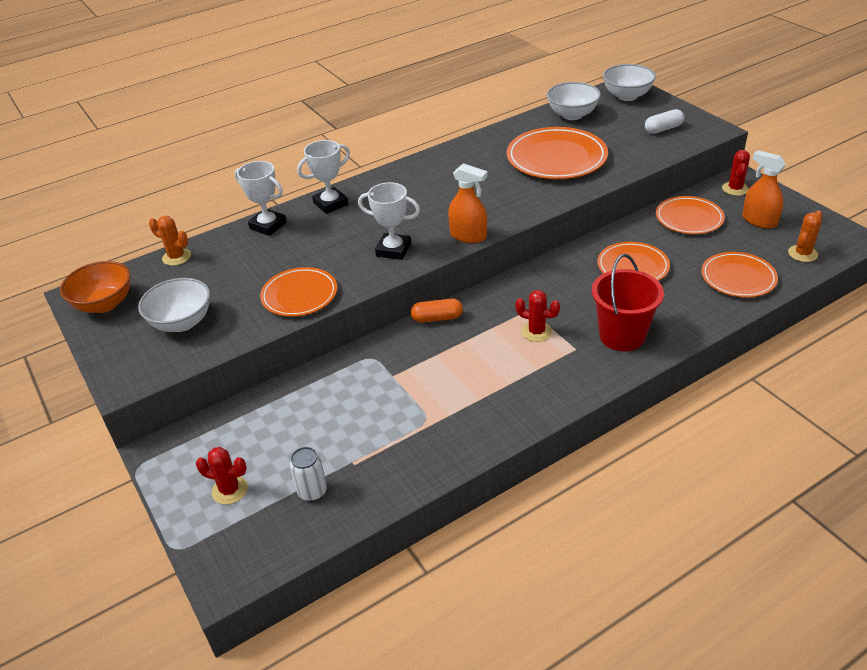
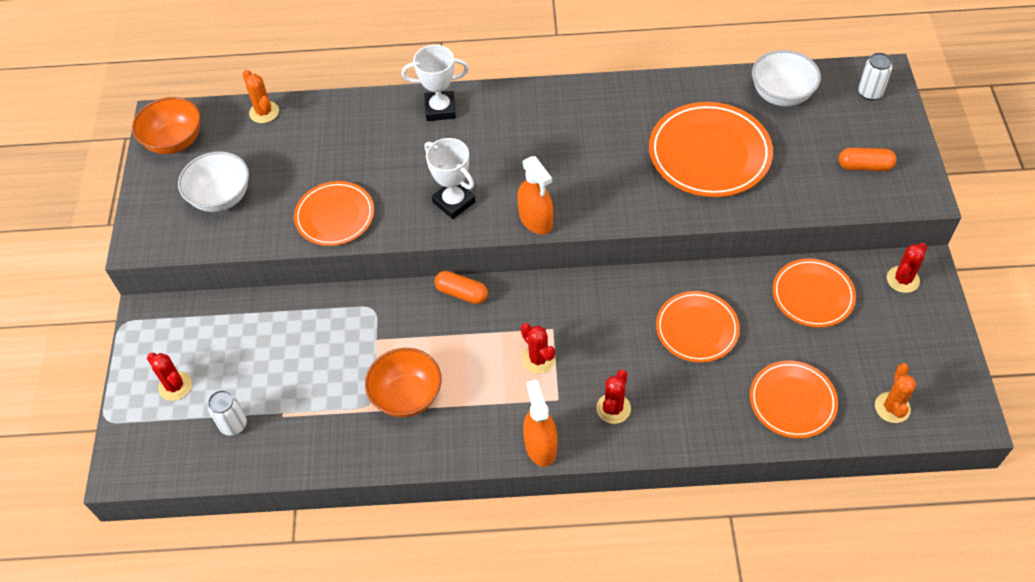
camera: 30 degrees right, 15 degrees up
white trophy [235,161,287,236] -> none
red bucket [592,254,664,351] -> red cactus [596,370,631,424]
white bowl [603,64,656,101] -> white can [858,53,893,100]
white capsule [645,109,684,134] -> orange capsule [839,148,897,171]
orange spray bottle [742,150,786,229] -> orange spray bottle moved to [523,380,558,467]
orange cactus [788,210,823,262] -> orange cactus turned 60 degrees counterclockwise [875,363,916,423]
none -> orange bowl [365,348,441,418]

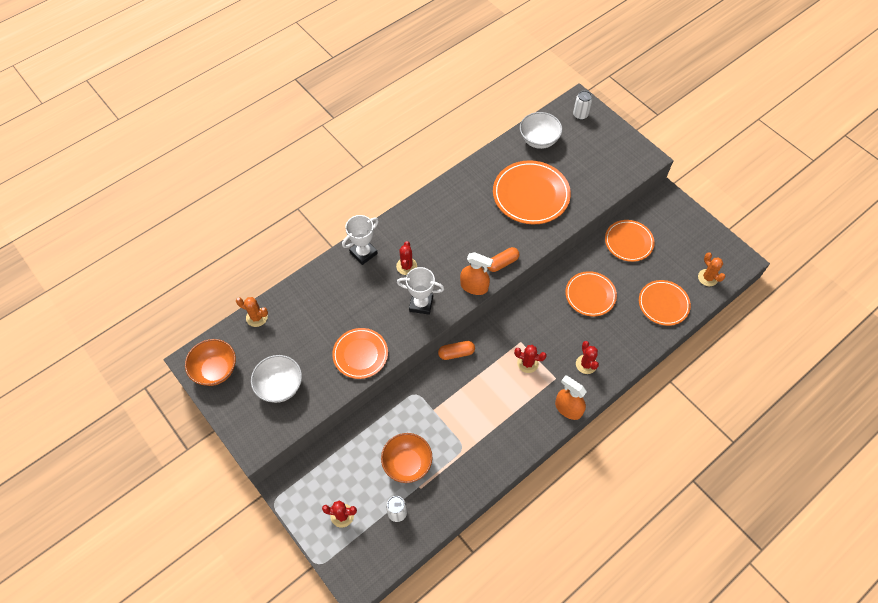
camera: 40 degrees left, 5 degrees up
orange bowl [365,348,441,418] -> orange bowl moved to [381,433,432,483]
orange capsule [839,148,897,171] -> orange capsule moved to [487,247,520,272]
red cactus [887,243,927,293] -> red cactus moved to [396,241,417,275]

